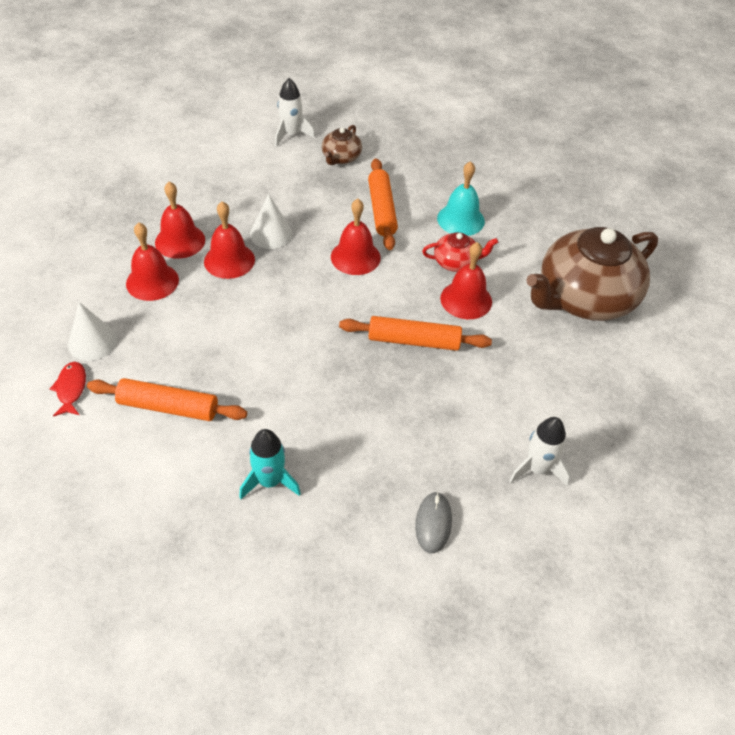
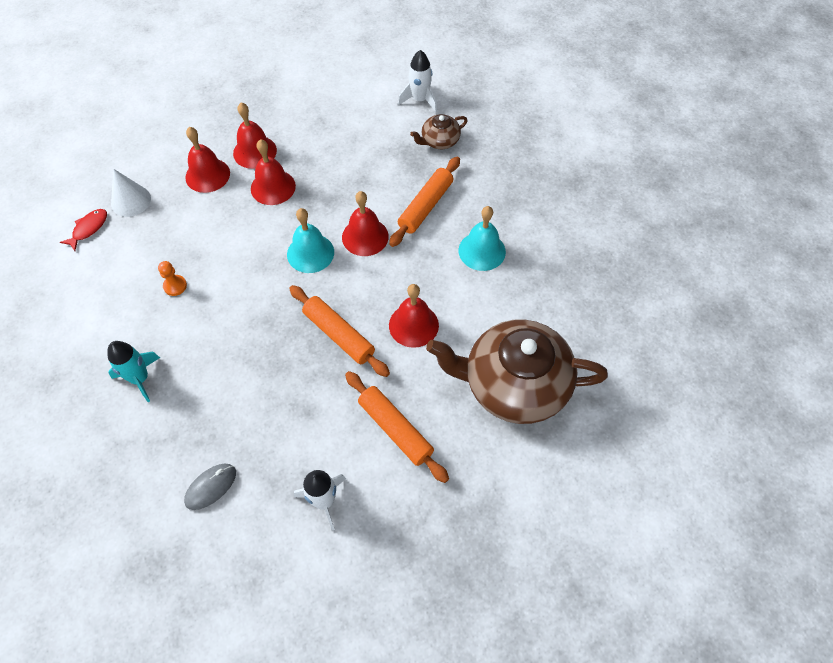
camera: 40 degrees right, 10 degrees up
orange rolling pin [87,378,247,421] -> orange rolling pin moved to [345,371,449,483]
white cone [250,194,293,249] -> none
red teapot [422,232,498,272] -> none
none -> orange pawn [158,261,187,296]
none -> turquoise bell [287,208,334,273]

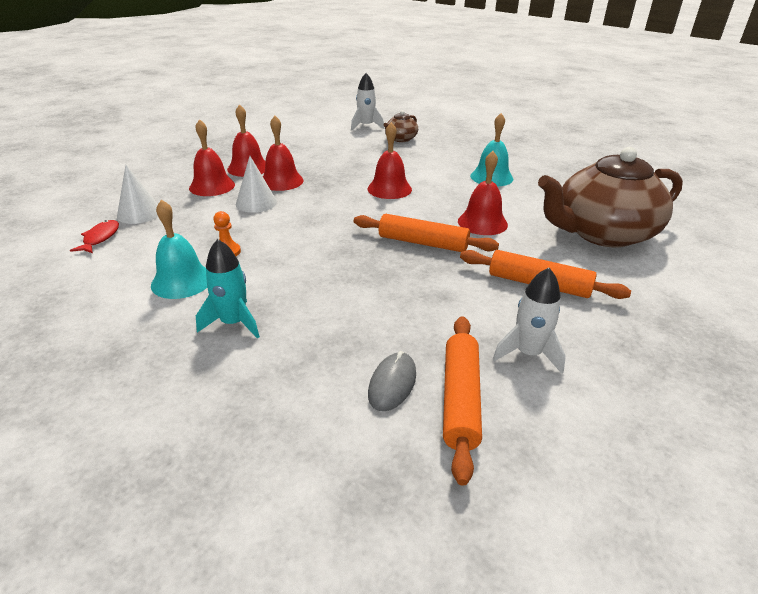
camera: 25 degrees left, 25 degrees down
turquoise bell [287,208,334,273] -> turquoise bell moved to [151,199,207,299]
orange rolling pin [389,157,460,247] -> orange rolling pin moved to [443,316,482,486]
none -> white cone [236,156,277,213]

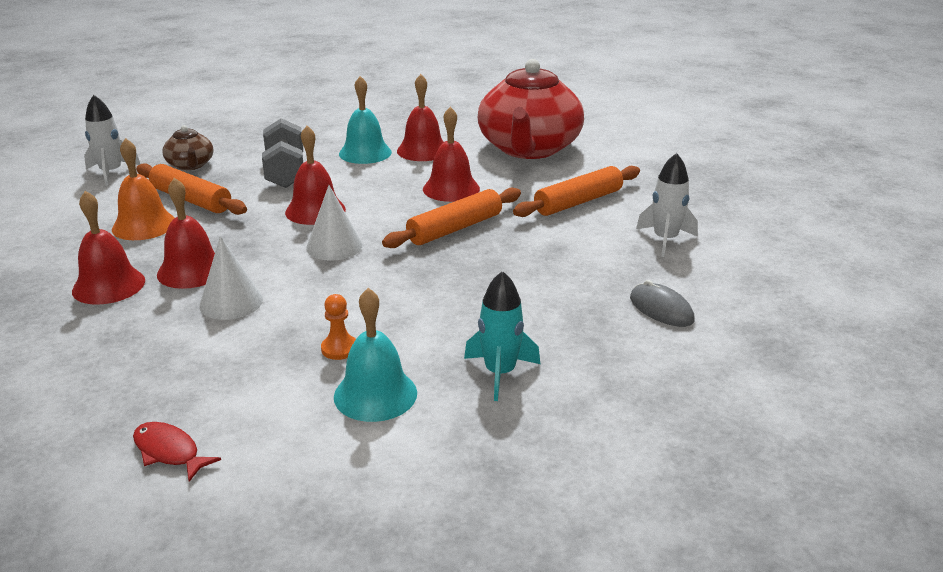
camera: 60 degrees left, 5 degrees down
white cone [117,165,158,224] -> white cone moved to [306,185,363,261]
red bell [189,119,235,196] -> red bell moved to [397,74,444,161]
orange rolling pin [443,316,482,486] -> orange rolling pin moved to [136,163,247,215]
brown teapot [538,147,683,247] -> red teapot [477,59,584,159]
none -> orange bell [112,138,175,240]
none -> grey dumbbell [262,118,303,188]

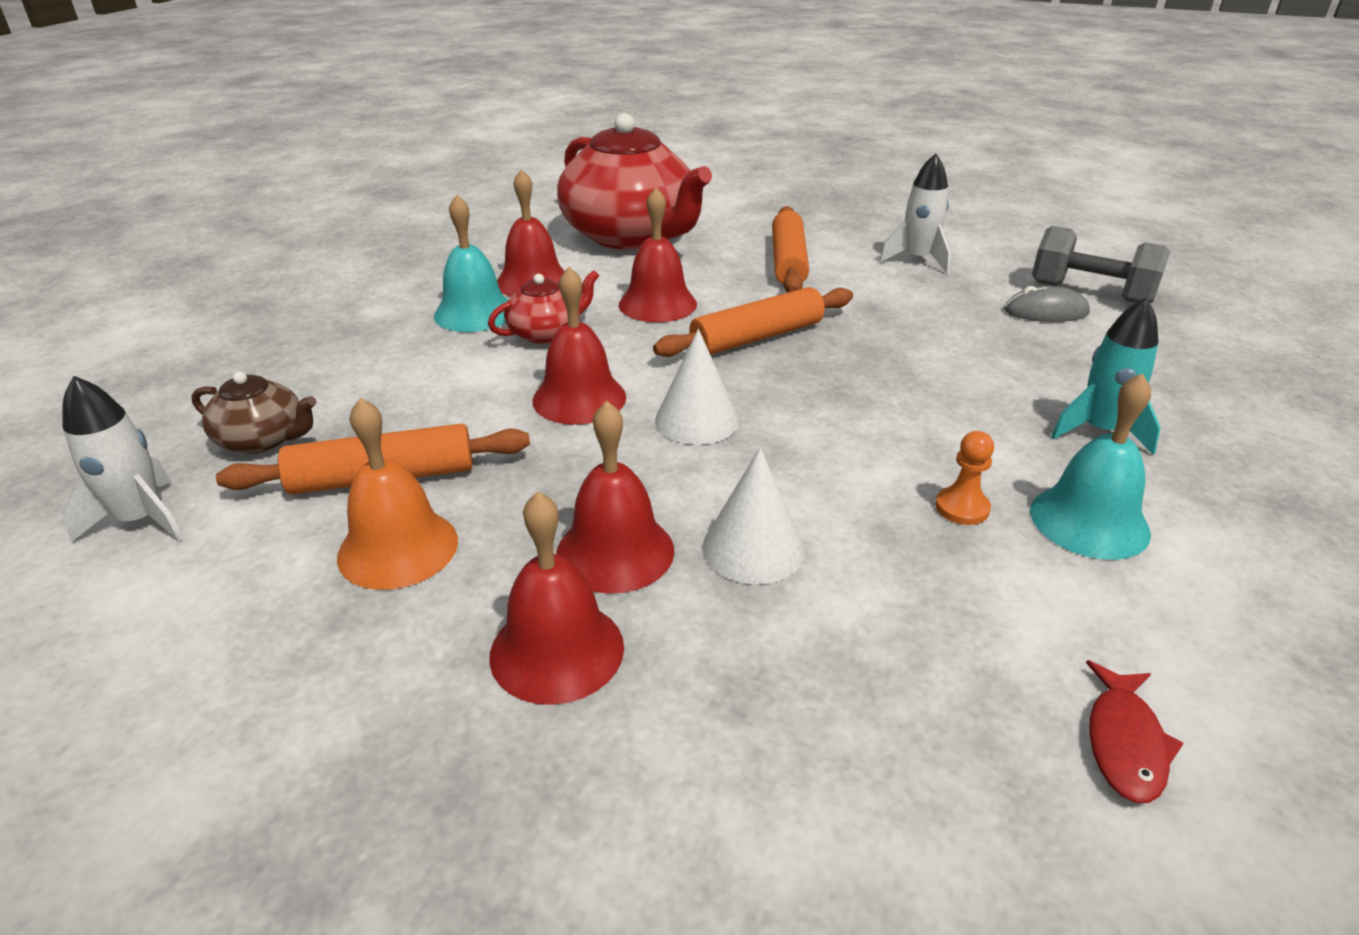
camera: 50 degrees left, 5 degrees up
red fish [133,422,221,482] -> red fish turned 60 degrees counterclockwise [1086,660,1184,803]
grey dumbbell [262,118,303,188] -> grey dumbbell moved to [1032,226,1171,303]
orange rolling pin [382,188,521,248] -> orange rolling pin turned 60 degrees clockwise [653,287,853,357]
none -> red teapot [488,270,599,344]

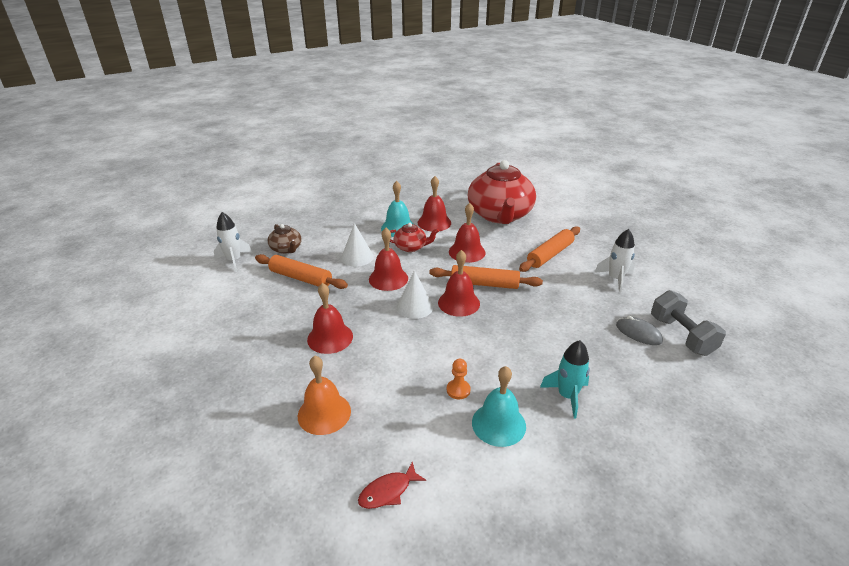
camera: 40 degrees right, 0 degrees up
orange bell [337,397,458,590] -> orange bell moved to [298,356,351,435]
red bell [489,492,624,705] -> red bell moved to [438,250,480,317]
white cone [703,448,805,584] -> white cone moved to [341,223,374,266]

